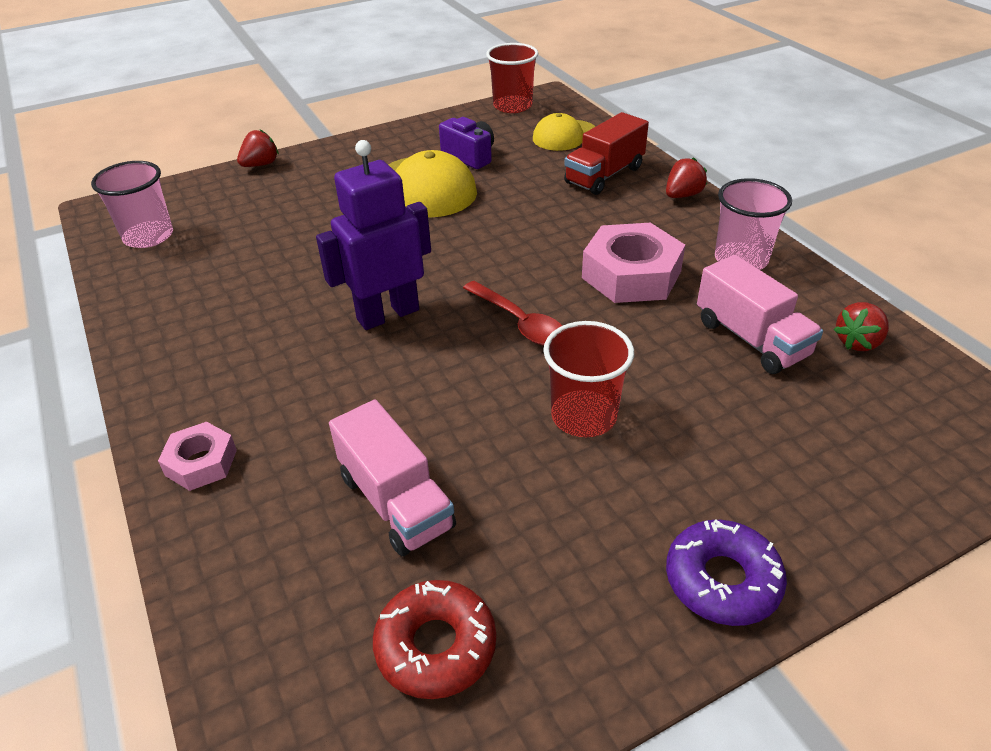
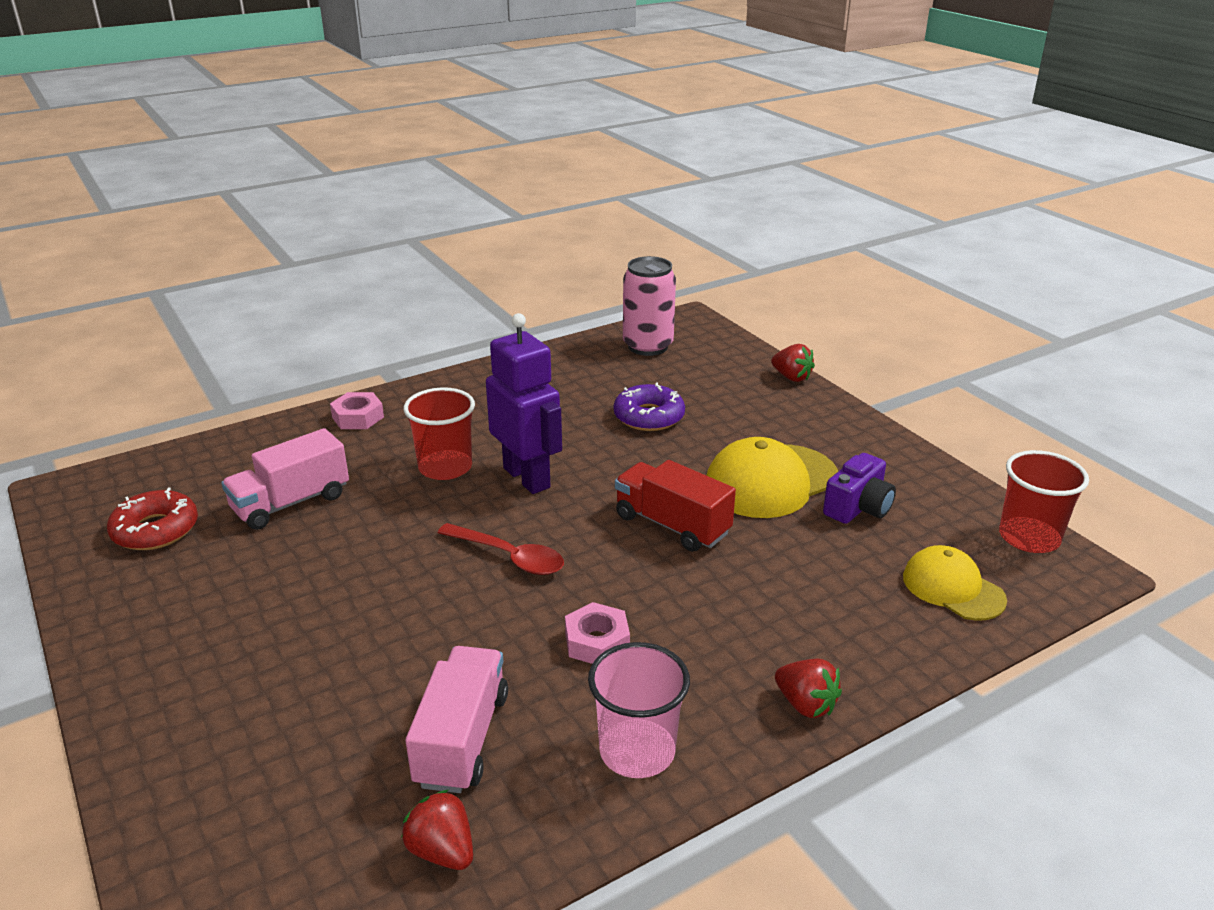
camera: 85 degrees right, 10 degrees down
pink cup [91,161,173,248] -> pink can [623,256,676,356]
red spoon [463,281,562,346] -> red spoon turned 105 degrees counterclockwise [437,523,564,575]
red cup [543,321,634,437] -> red cup moved to [404,387,475,480]
red truck [564,112,649,195] -> red truck moved to [615,460,736,552]
pink nut [582,223,685,303] -> pink nut [565,602,630,664], size x0.56
purple donut [666,519,787,626] -> purple donut moved to [614,383,685,431]
pink truck [697,255,823,374] -> pink truck turned 135 degrees clockwise [405,646,508,793]

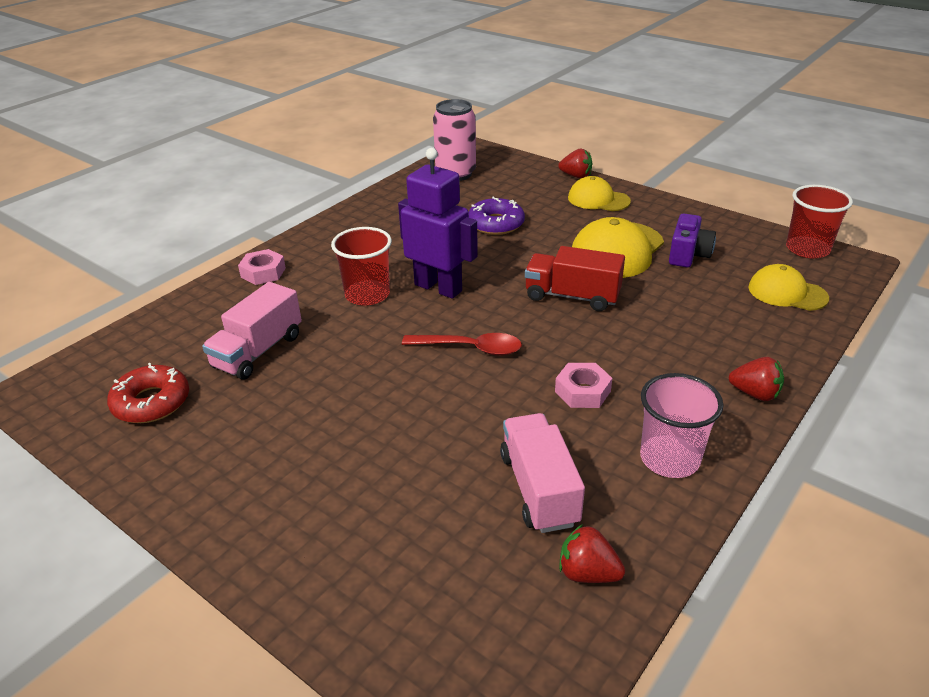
camera: 20 degrees left, 5 degrees up
none -> yellow cap [568,176,631,211]

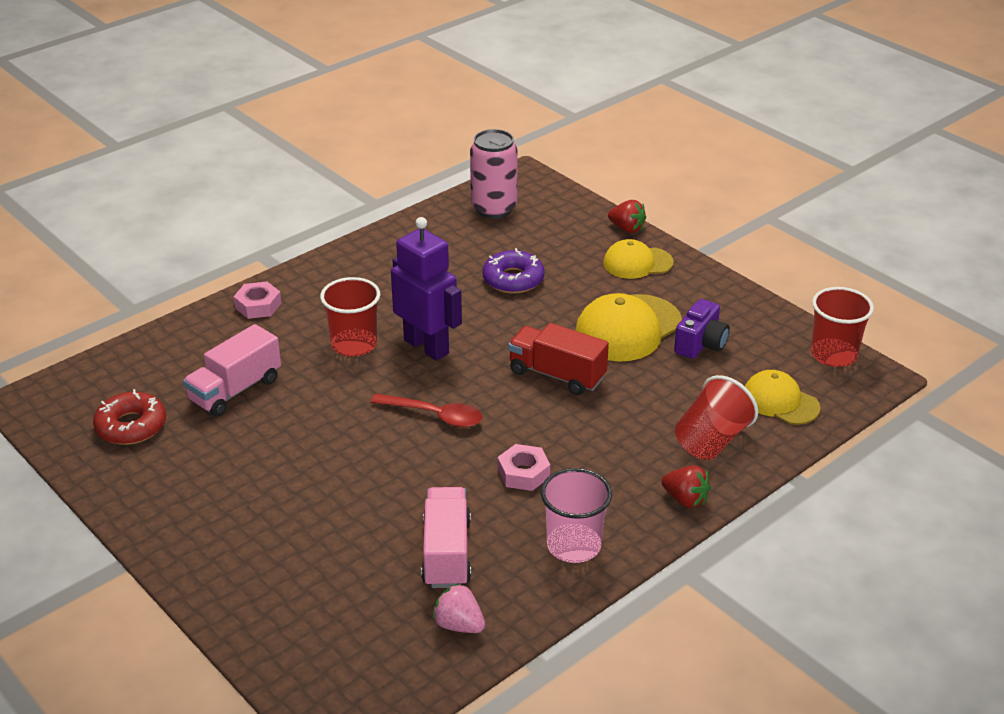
camera: 10 degrees right, 0 degrees up
red strawberry [559,524,625,583] -> pink strawberry [432,583,485,633]
yellow cap [568,176,631,211] -> yellow cap turned 45 degrees counterclockwise [603,239,674,279]
none -> red cup [675,375,758,460]

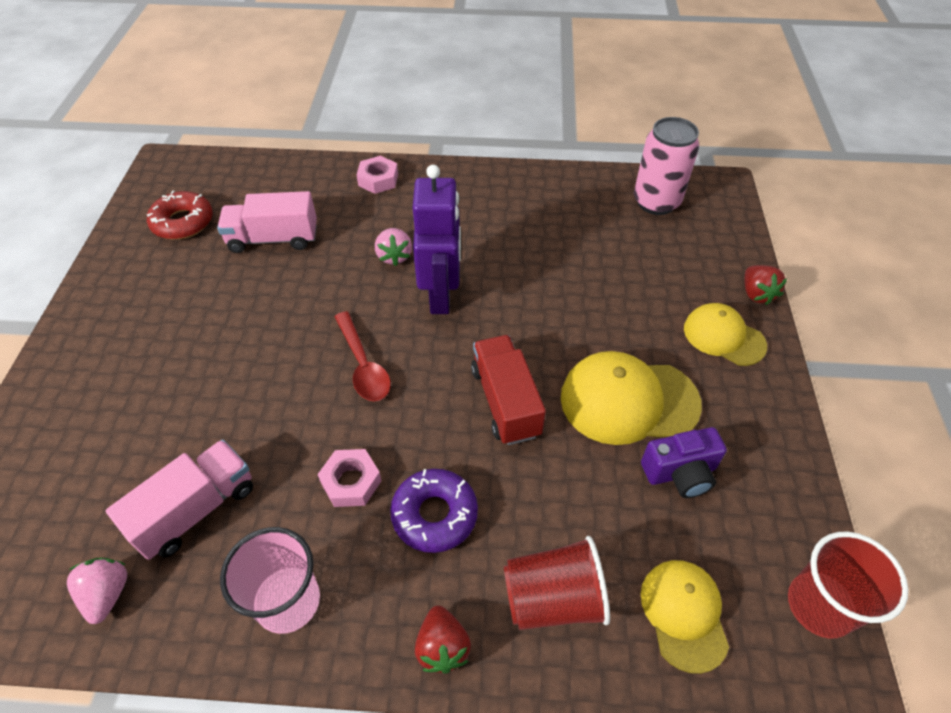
camera: 45 degrees right, 15 degrees up
red cup [320,277,380,357] -> pink strawberry [375,228,412,266]
purple donut [482,248,545,293] -> purple donut moved to [390,469,478,553]

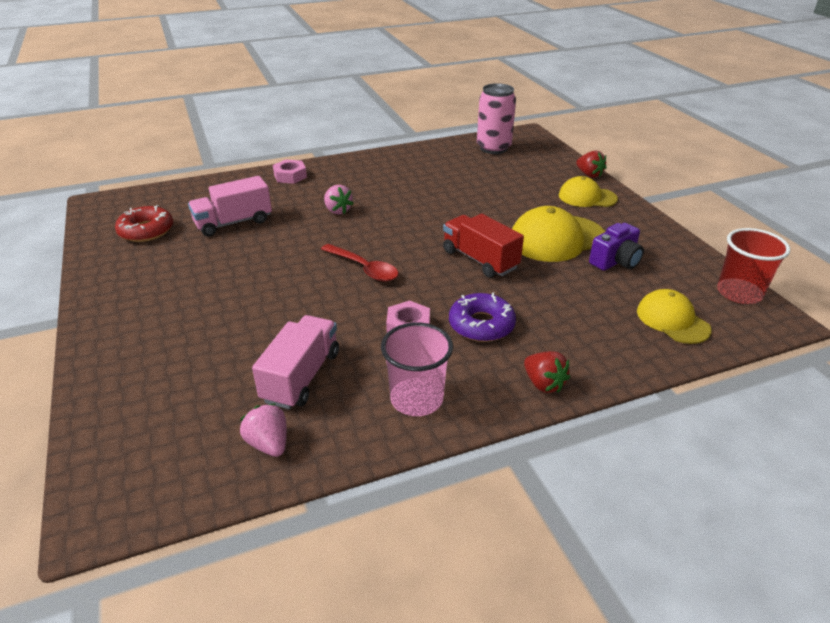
camera: 25 degrees left, 15 degrees down
purple robot [413,165,461,314] -> none
red cup [504,536,610,630] -> none

